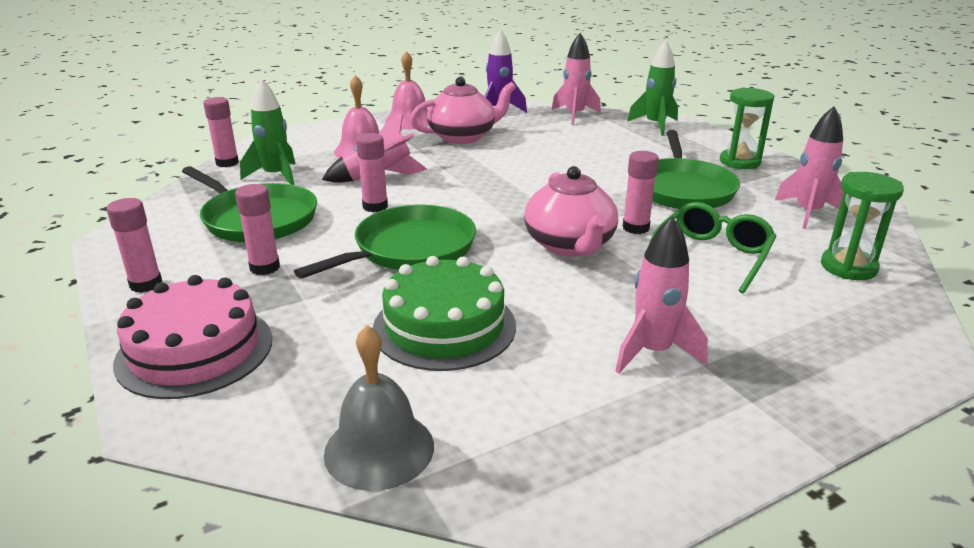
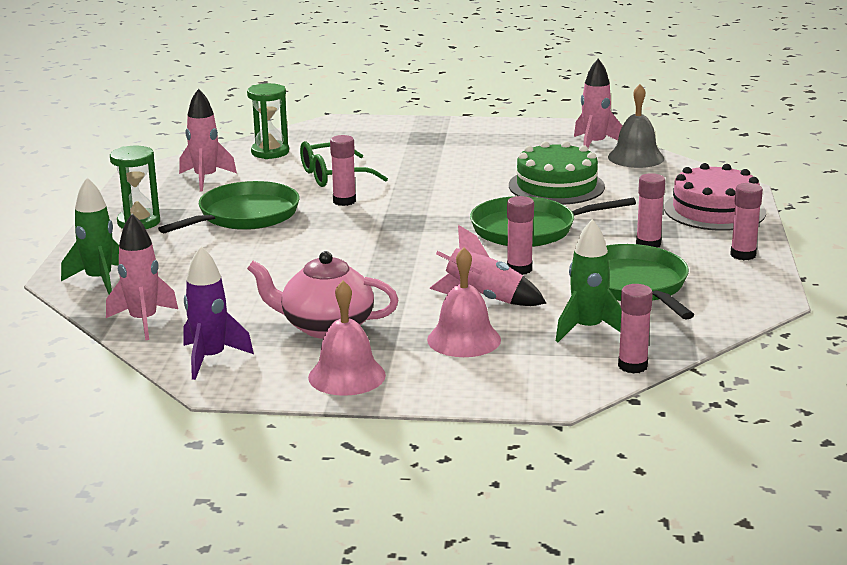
camera: 145 degrees left, 5 degrees down
pink teapot [524,166,618,256] -> none
pink rocket [615,216,708,374] -> pink rocket moved to [574,58,622,148]

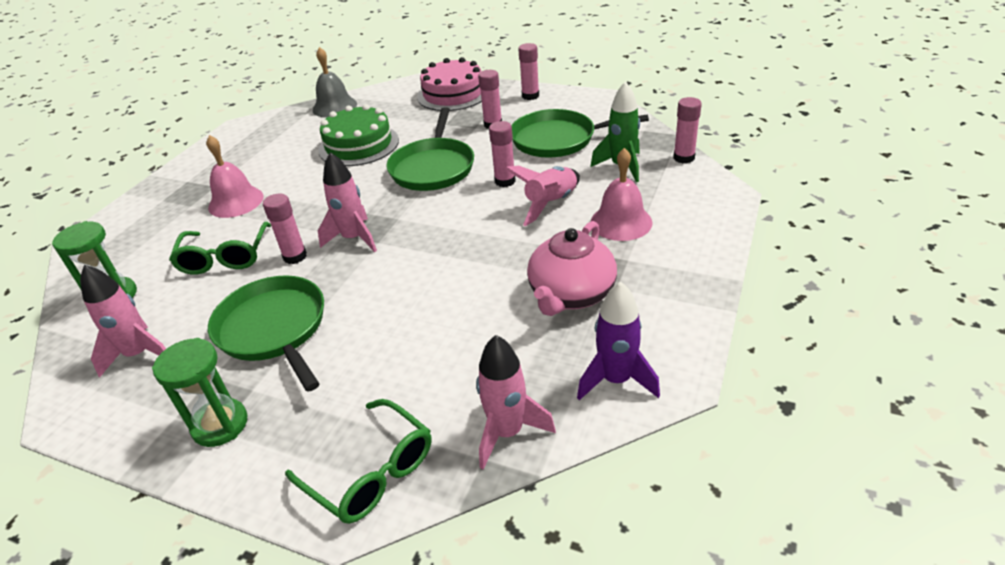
camera: 70 degrees left, 15 degrees up
green rocket [61,178,119,294] -> green glasses [285,399,431,524]
pink bell [308,281,386,396] -> pink bell moved to [206,135,264,218]
pink rocket [574,58,622,148] -> pink rocket moved to [318,152,377,252]

